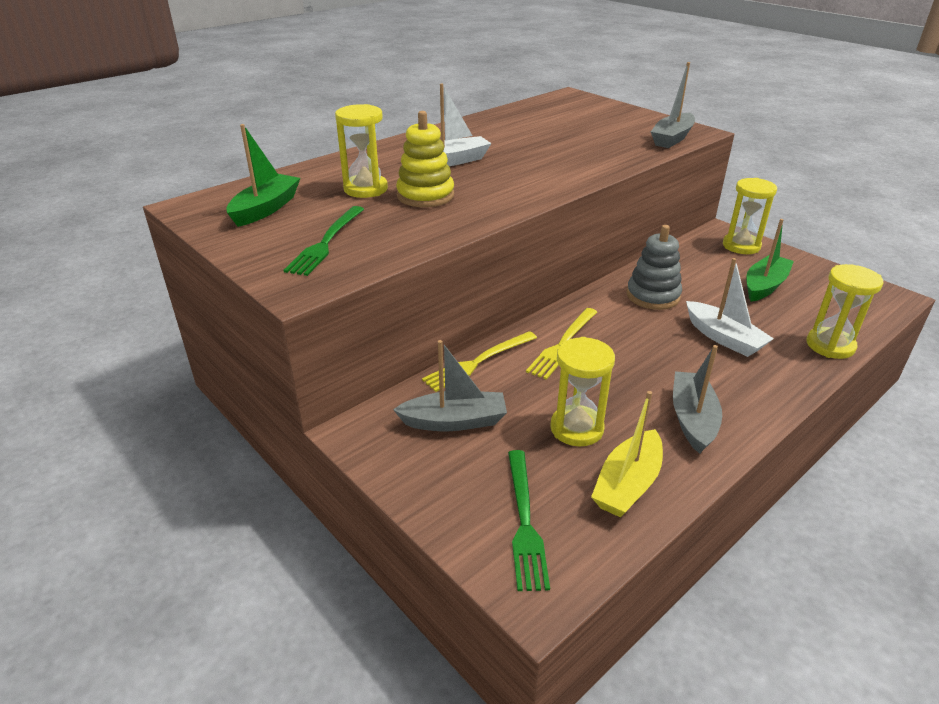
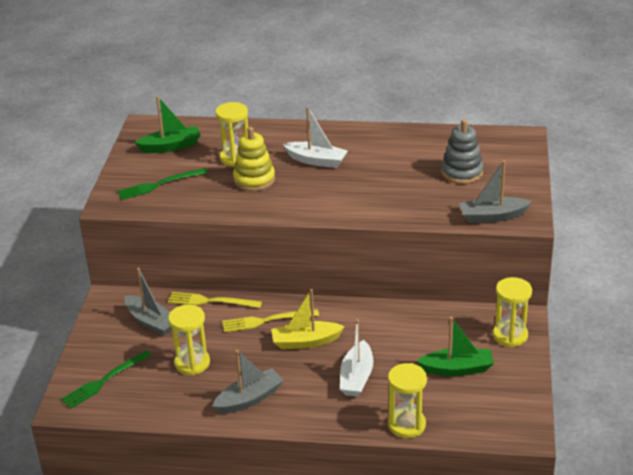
camera: 50 degrees right, 0 degrees up
yellow boat [591,391,663,517] -> yellow boat moved to [271,289,345,349]
grey stacking toy [627,225,682,310] -> grey stacking toy moved to [441,119,483,184]

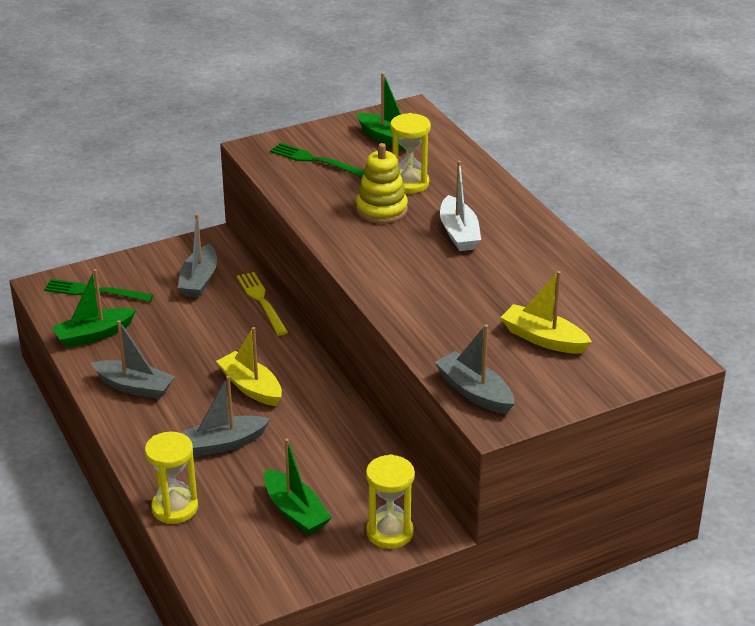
camera: 55 degrees right, 0 degrees up
yellow hourglass [168,305,210,375] -> none
yellow fork [222,309,319,332] -> none
white boat [340,319,373,397] -> grey boat [179,376,270,457]
grey stacking toy [441,119,483,184] -> yellow boat [501,271,592,354]
none -> green boat [52,269,136,348]

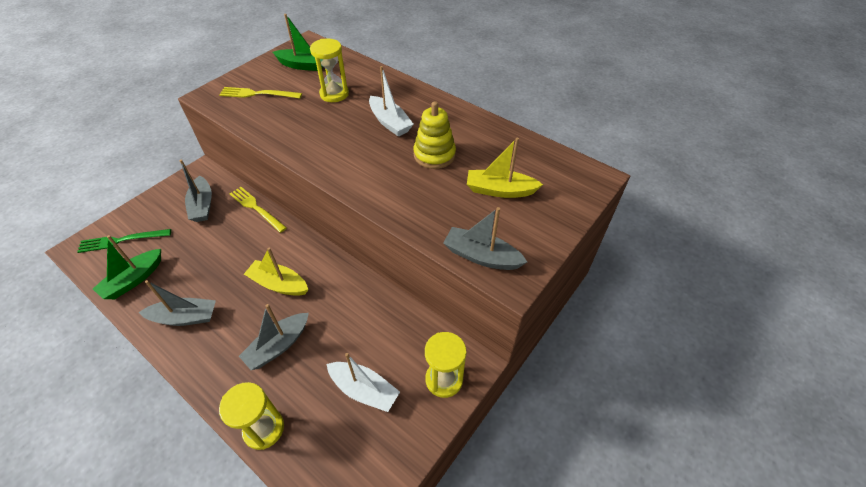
camera: 25 degrees left, 15 degrees up
green boat [264,438,332,535] -> white boat [326,353,400,412]
green fork [270,143,364,177] -> yellow fork [219,87,302,99]
yellow stacking toy [356,143,408,223] -> yellow stacking toy moved to [413,101,456,169]

